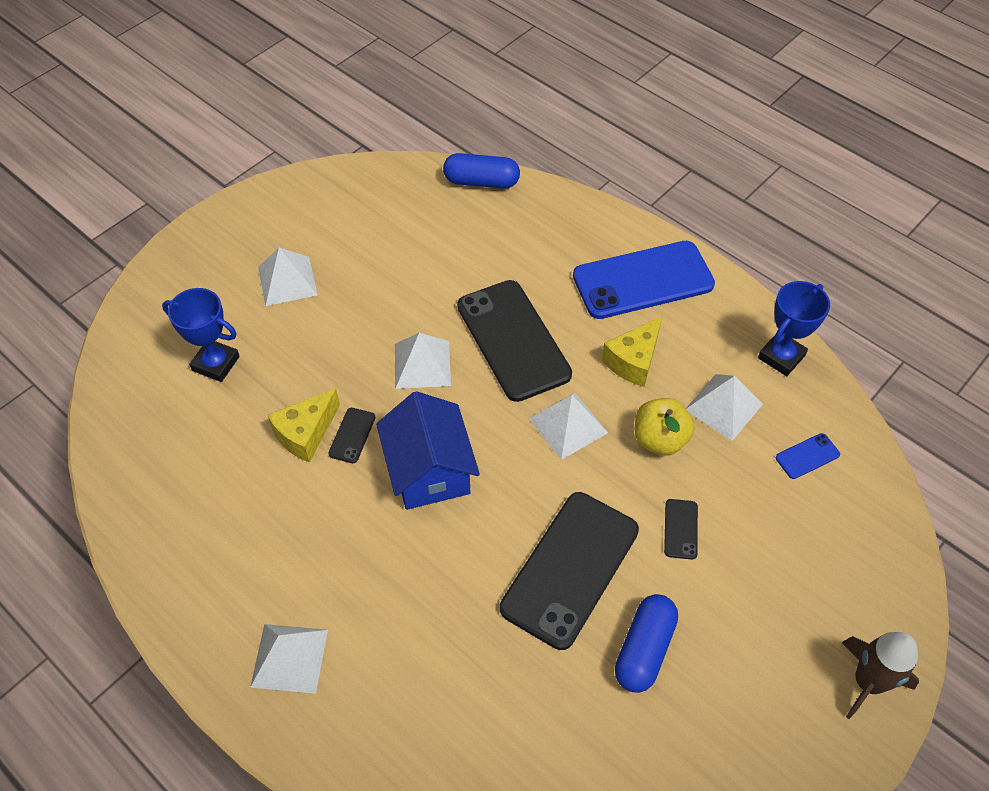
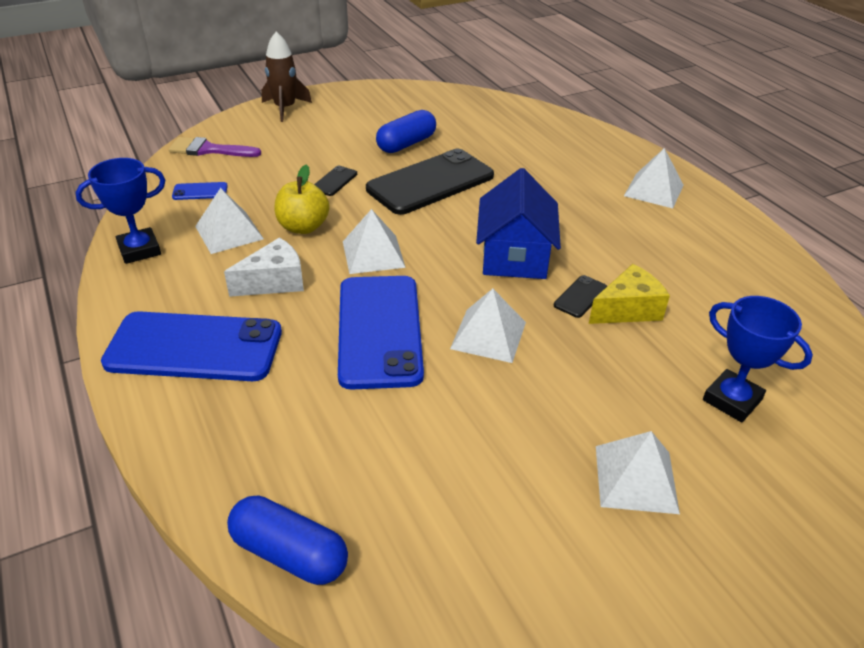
camera: 160 degrees left, 15 degrees down
black phone [457,280,572,402] -> blue phone [338,276,424,390]
yellow cheese [602,317,662,387] -> white cheese [224,237,304,297]
none -> purple brush [169,137,261,157]

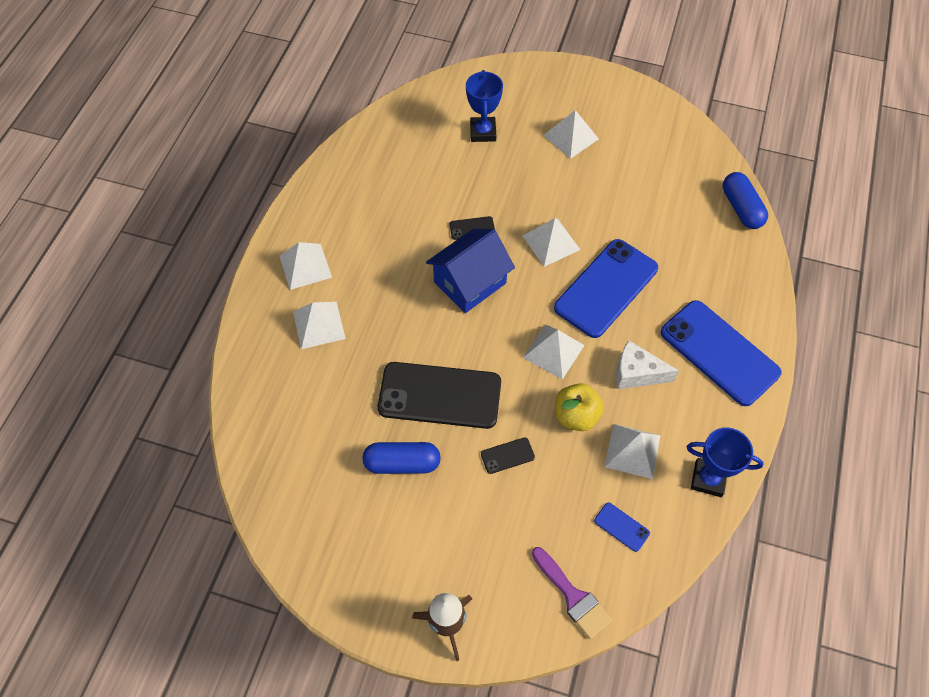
camera: 135 degrees left, 20 degrees up
yellow cheese [589,264,670,324] -> none
none -> white pyramid [293,302,346,349]

